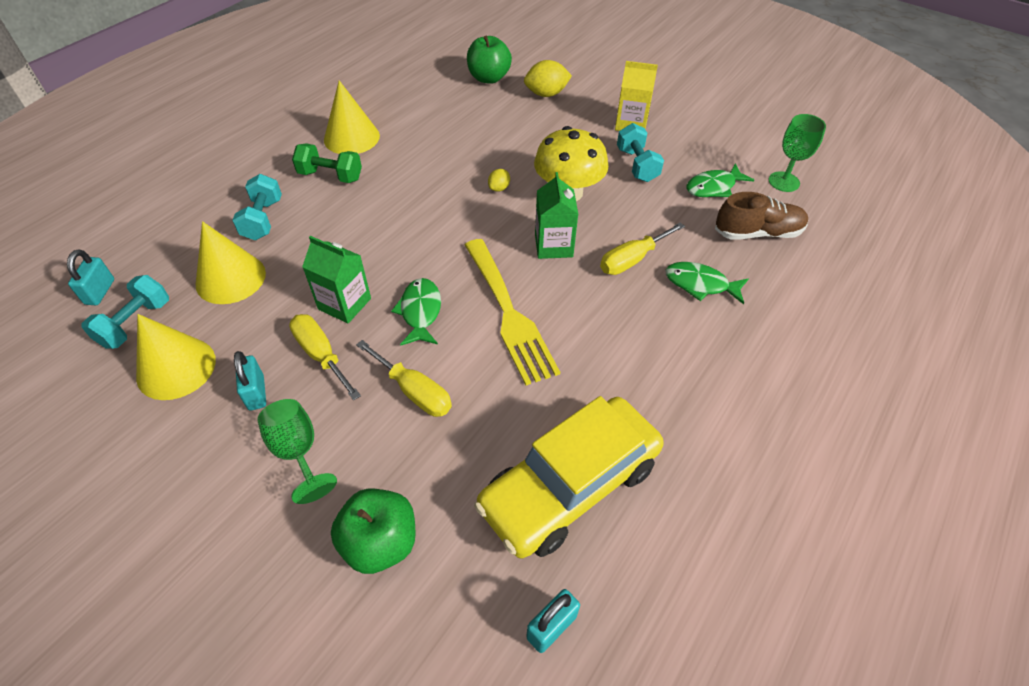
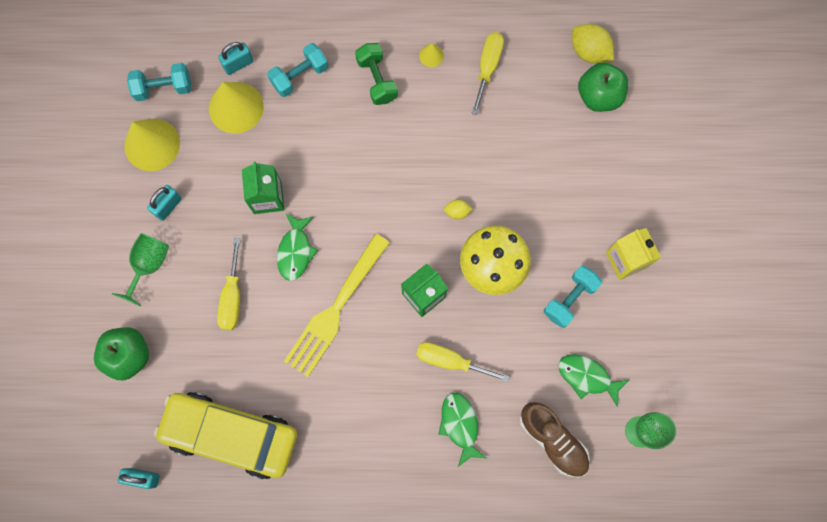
camera: 55 degrees right, 25 degrees up
turquoise padlock [67,249,114,305] -> turquoise padlock moved to [218,42,253,75]
yellow screwdriver [289,314,361,400] -> yellow screwdriver moved to [471,32,504,115]
yellow cone [324,80,380,154] -> yellow cone [419,43,444,67], size x0.45
green fish [391,278,441,346] -> green fish turned 135 degrees clockwise [277,213,318,281]
yellow lemon [524,60,572,97] -> yellow lemon moved to [572,24,614,64]

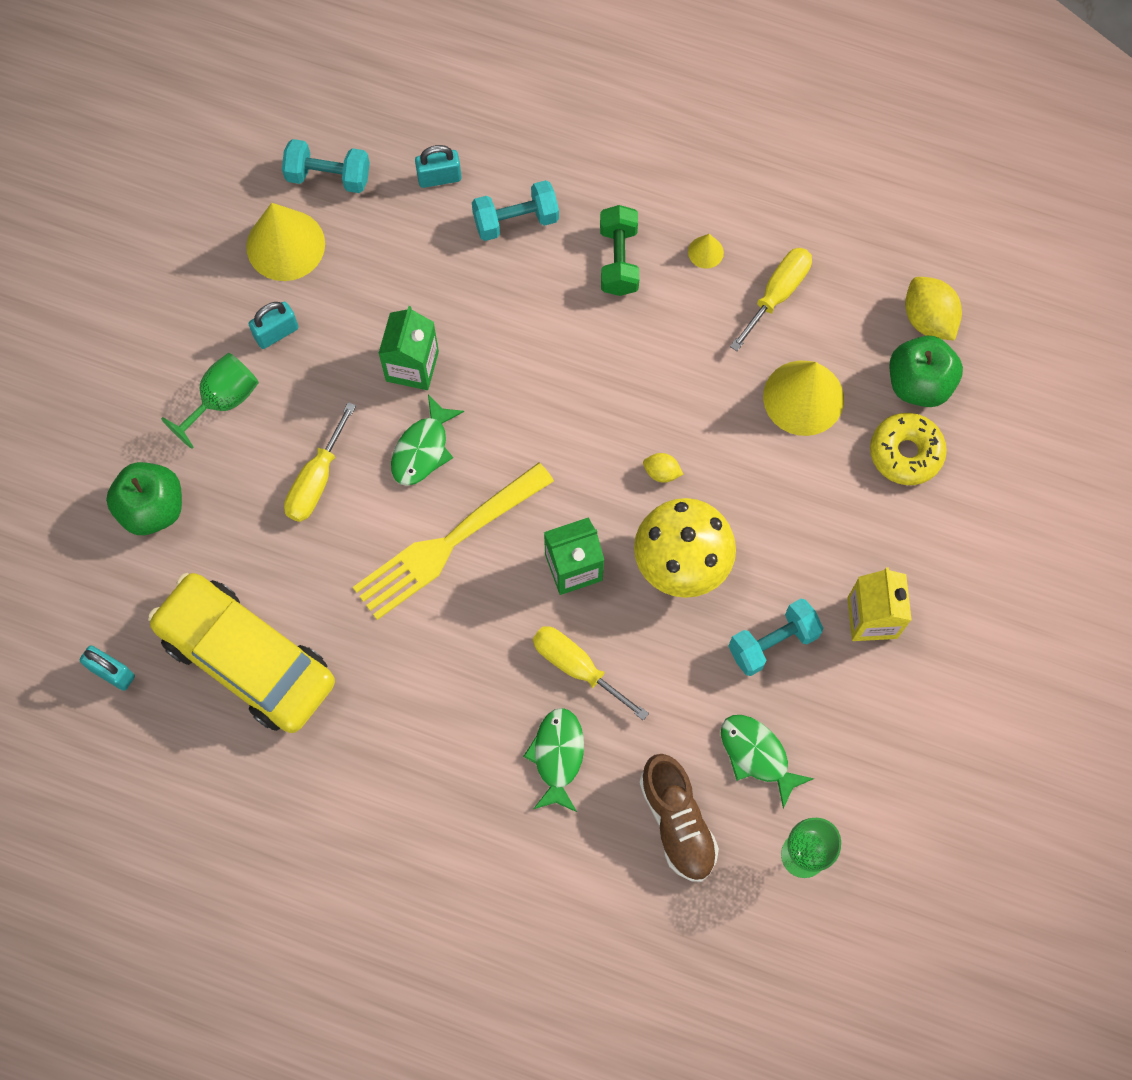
camera: 20 degrees right, 5 degrees down
yellow cone [209,82,264,134] -> yellow cone moved to [763,360,844,436]
none -> yellow donut [870,413,947,485]

